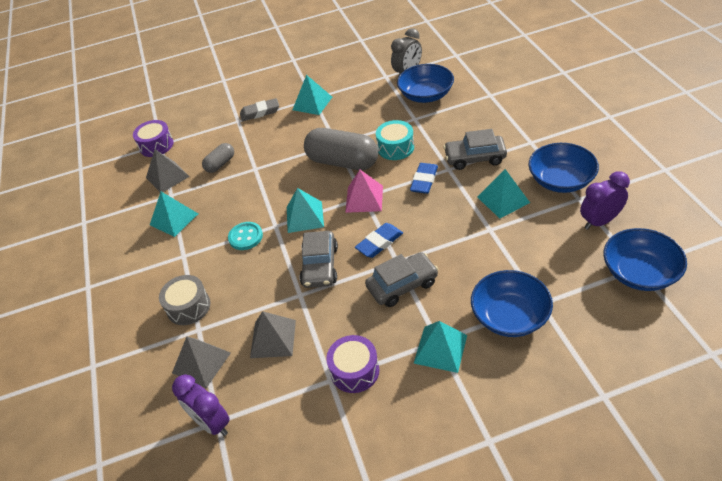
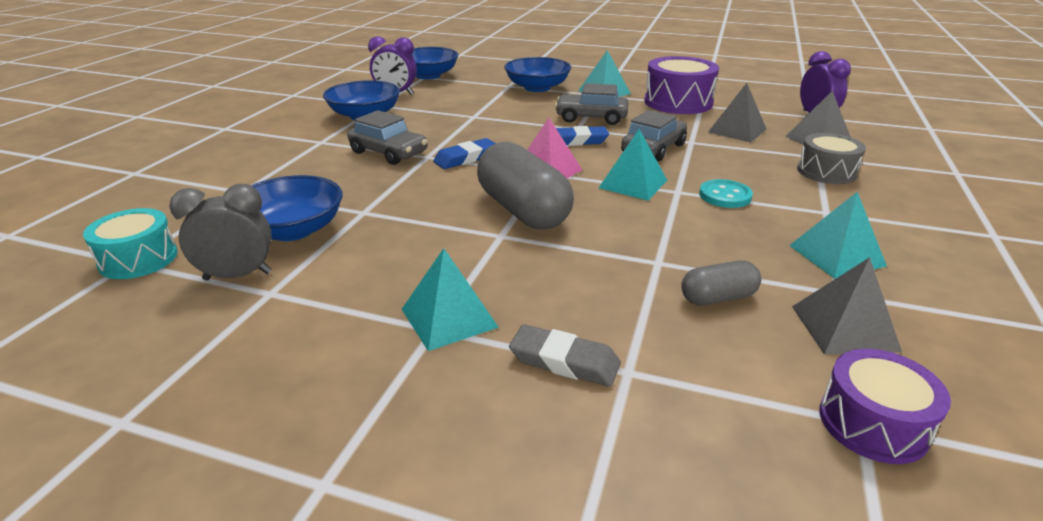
camera: 150 degrees left, 15 degrees down
purple drum [326,335,379,393] -> purple drum [644,56,719,114], size x1.56
turquoise drum [376,120,414,160] -> turquoise drum moved to [83,208,178,279]
turquoise pyramid [477,169,530,219] -> none

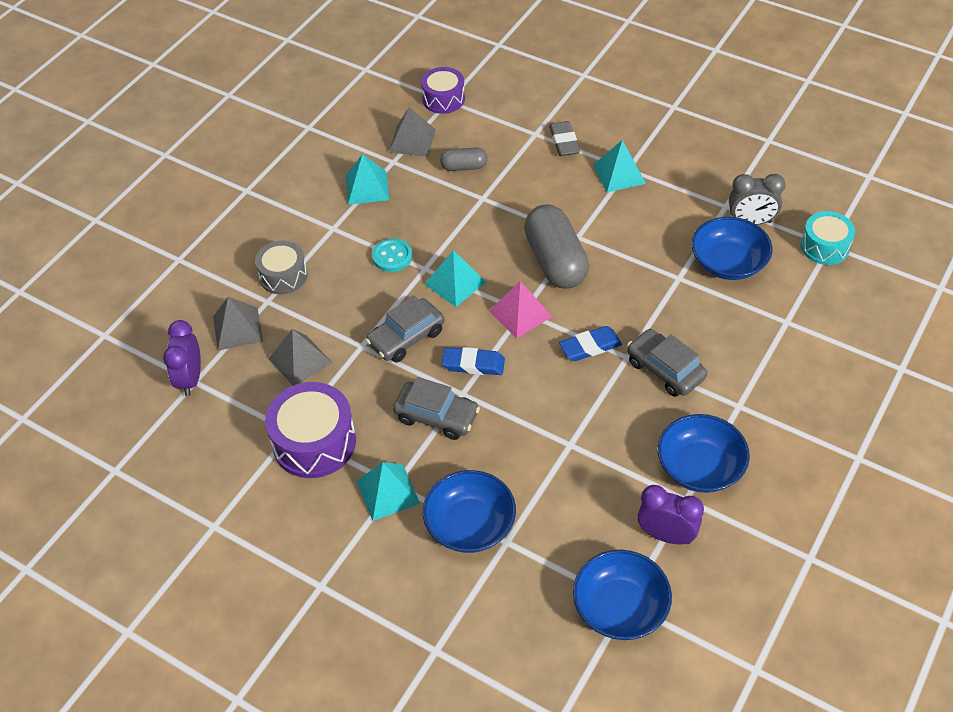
camera: 165 degrees left, 20 degrees up
grey eraser [509,324,621,387] -> grey eraser turned 45 degrees clockwise [549,121,580,156]

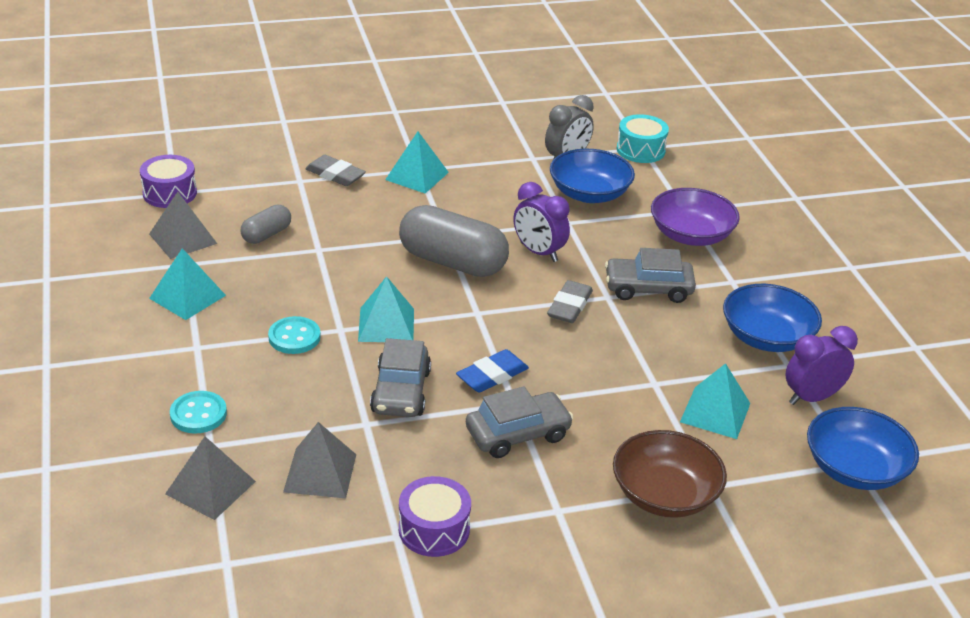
camera: 50 degrees left, 15 degrees down
purple clock [163,320,201,396] -> purple clock moved to [514,182,570,262]
grey drum [255,241,308,294] -> turquoise button [170,391,227,434]
purple drum [265,382,356,478] -> purple drum [399,476,471,557], size x0.64
turquoise pyramid [356,462,420,521] -> turquoise pyramid moved to [680,363,751,439]
blue bowl [423,470,516,553] -> brown bowl [613,430,727,518]
pink pyramid [489,281,552,339] -> none
blue eraser [559,326,622,361] -> grey eraser [547,280,593,323]
none -> purple bowl [651,188,740,246]

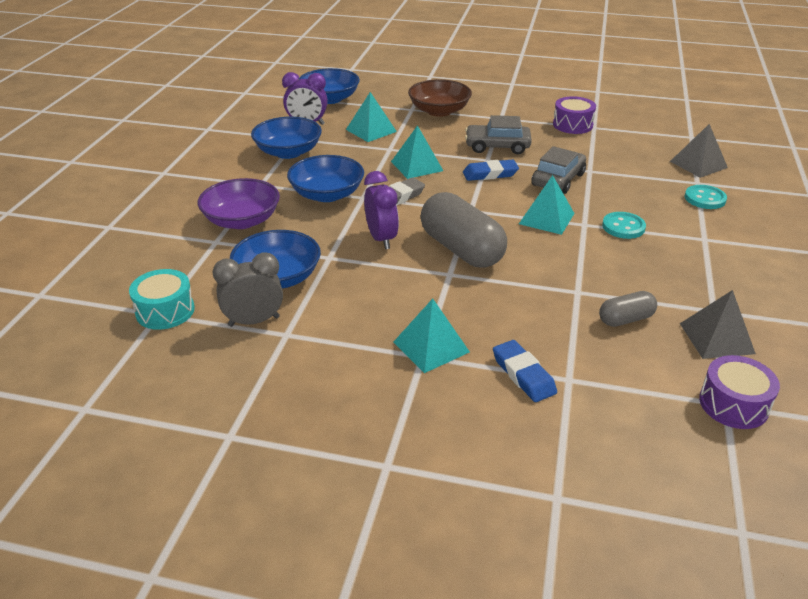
camera: 150 degrees left, 0 degrees up
turquoise pyramid [149,248,226,320] -> turquoise pyramid moved to [391,125,443,179]
grey pyramid [283,422,356,498] -> none
grey eraser [305,155,366,186] -> blue eraser [493,340,557,402]
grey car [605,248,696,303] -> blue bowl [287,155,364,202]

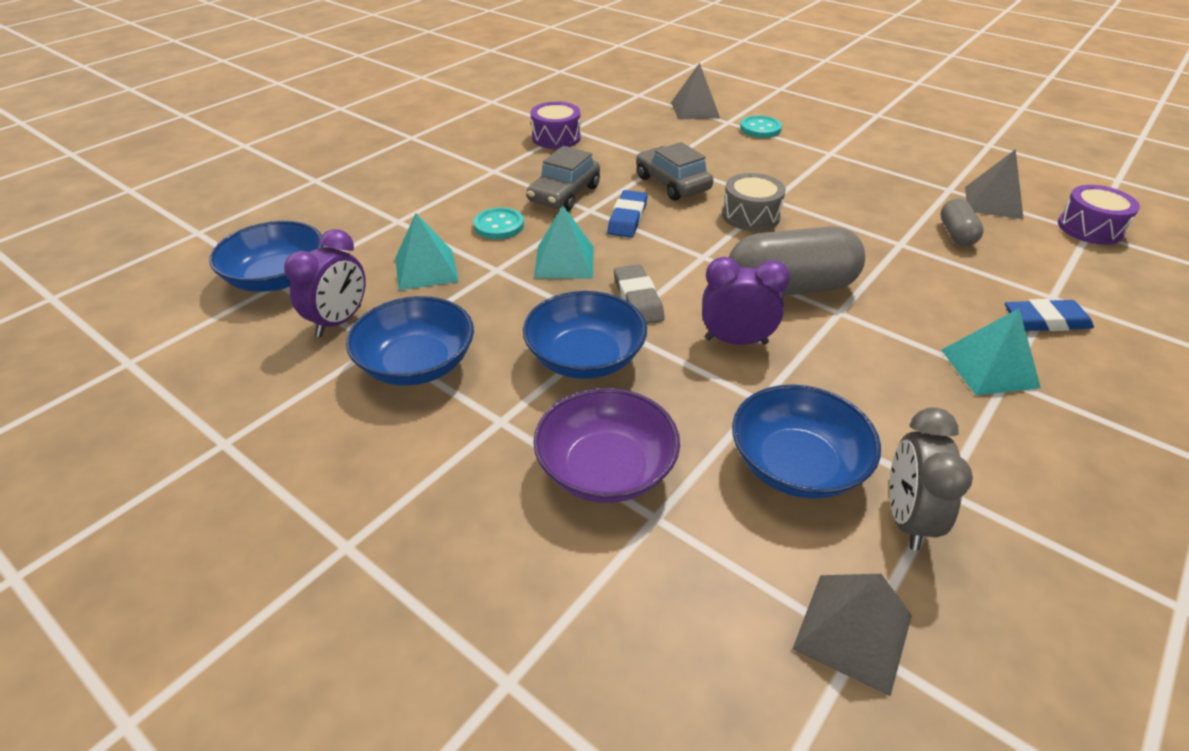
camera: 65 degrees left, 5 degrees up
turquoise drum [129,269,195,330] -> grey pyramid [793,574,912,696]
brown bowl [408,79,472,117] -> none
turquoise pyramid [519,175,575,235] -> grey drum [722,173,786,231]
turquoise button [602,212,646,239] -> turquoise button moved to [473,207,524,239]

